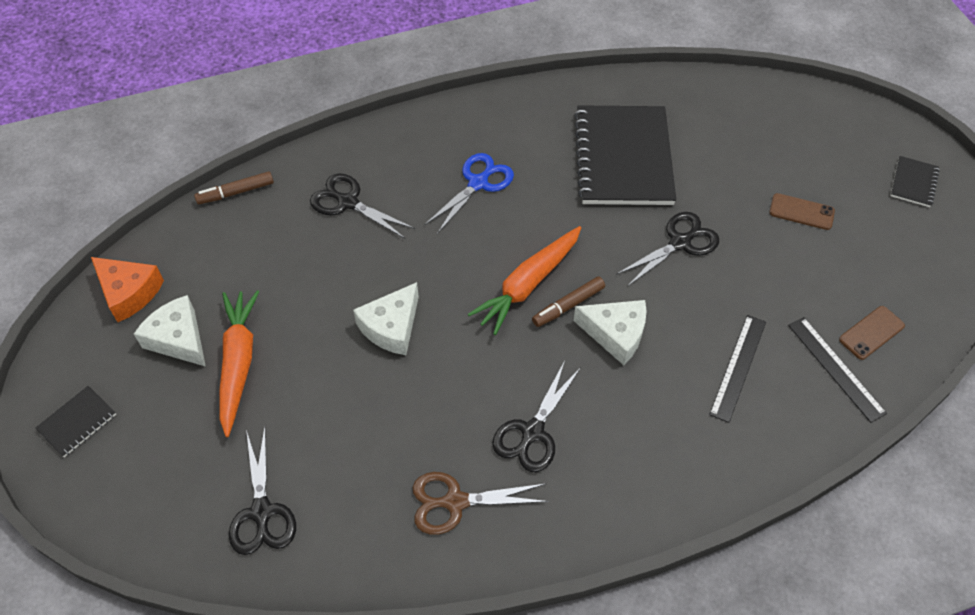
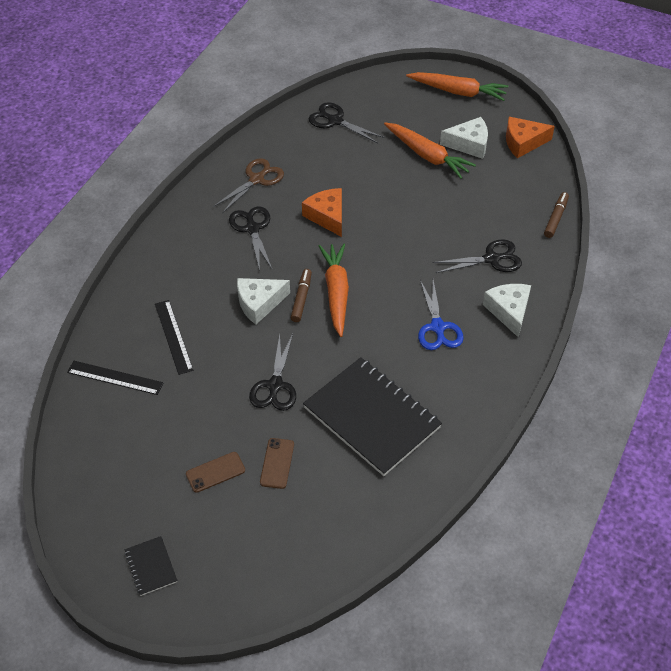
camera: 135 degrees right, 5 degrees down
black notebook [35,386,116,457] -> orange carrot [406,72,508,101]
white cheese [353,282,419,355] -> white cheese moved to [483,284,531,338]
brown phone [839,306,905,360] -> brown phone moved to [260,438,294,489]
none -> orange cheese [302,188,342,237]

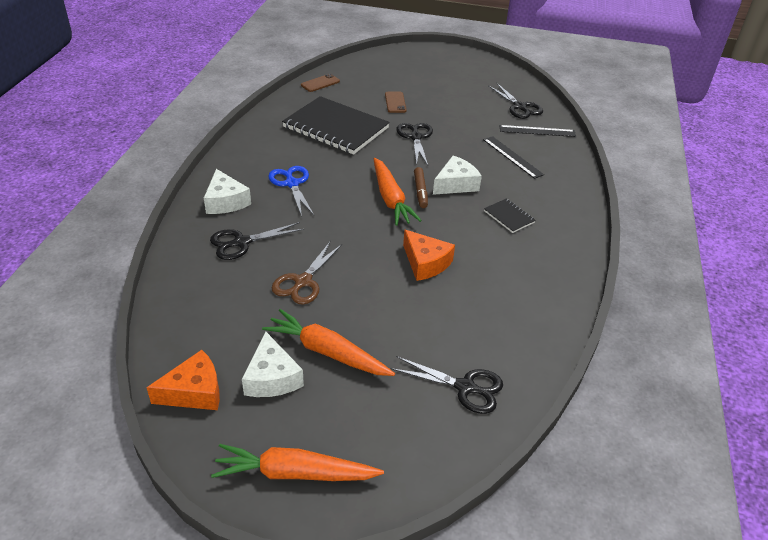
camera: 165 degrees right, 10 degrees down
black notebook [124,536,177,596] -> black notebook moved to [484,199,536,233]
brown phone [186,452,245,493] -> brown phone moved to [301,74,340,92]
brown scissors [213,158,284,213] -> brown scissors moved to [272,241,342,305]
black scissors [229,206,272,271] -> black scissors moved to [488,83,543,119]
white cheese [440,117,488,159] -> white cheese turned 90 degrees counterclockwise [242,332,304,397]
brown marker [544,192,569,238] -> none

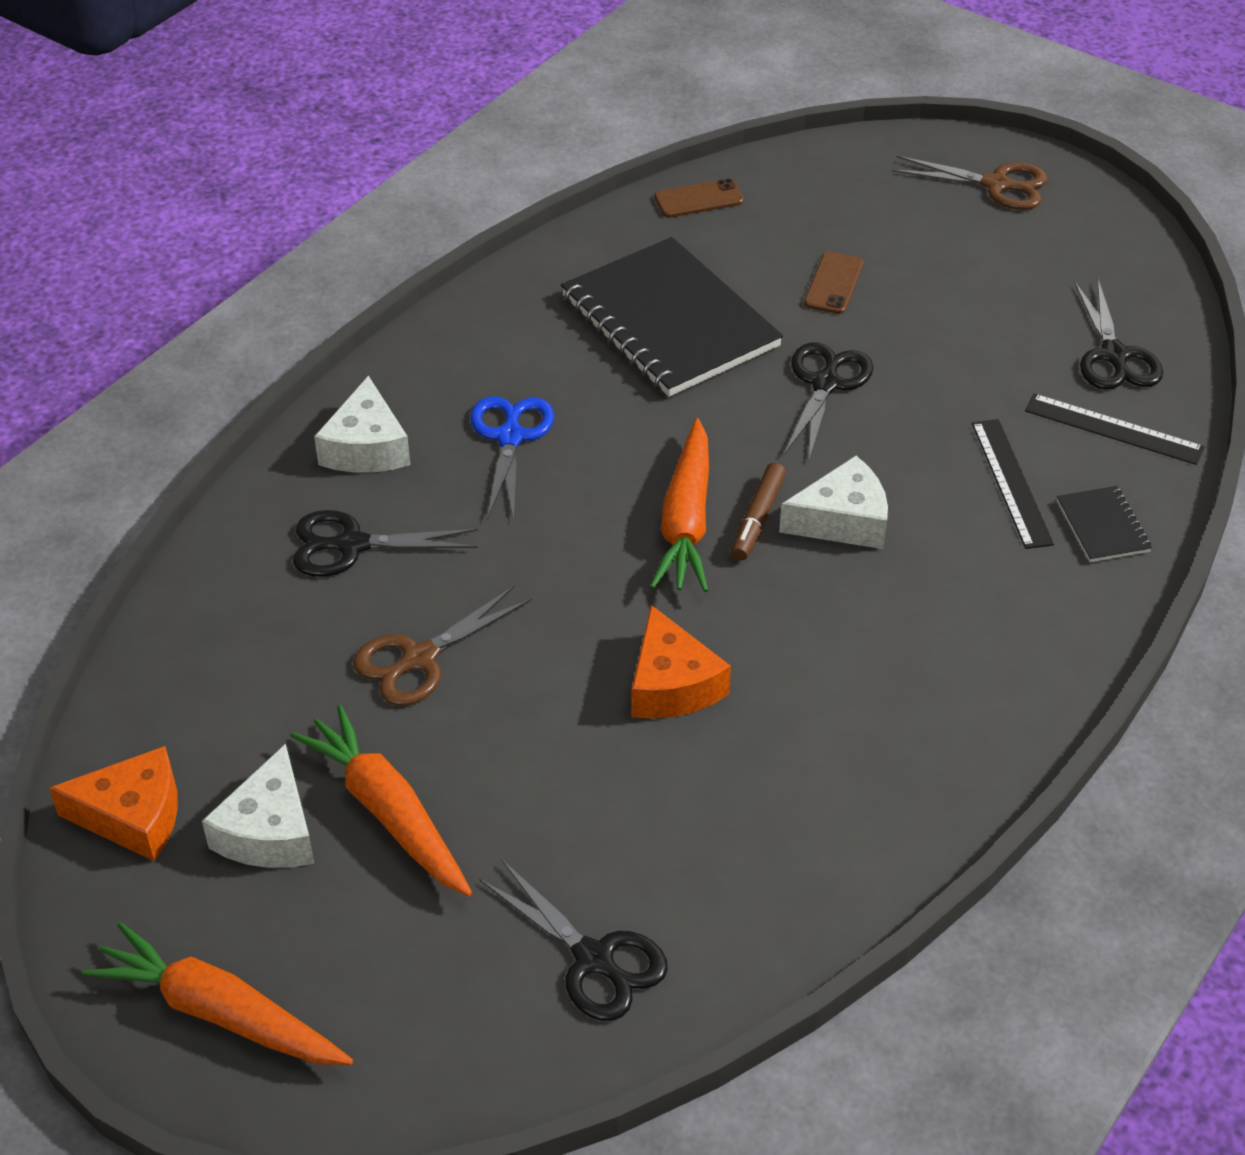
camera: 25 degrees right, 5 degrees up
black notebook [484,199,536,233] -> black notebook moved to [1057,486,1152,562]
none -> brown scissors [892,156,1048,210]

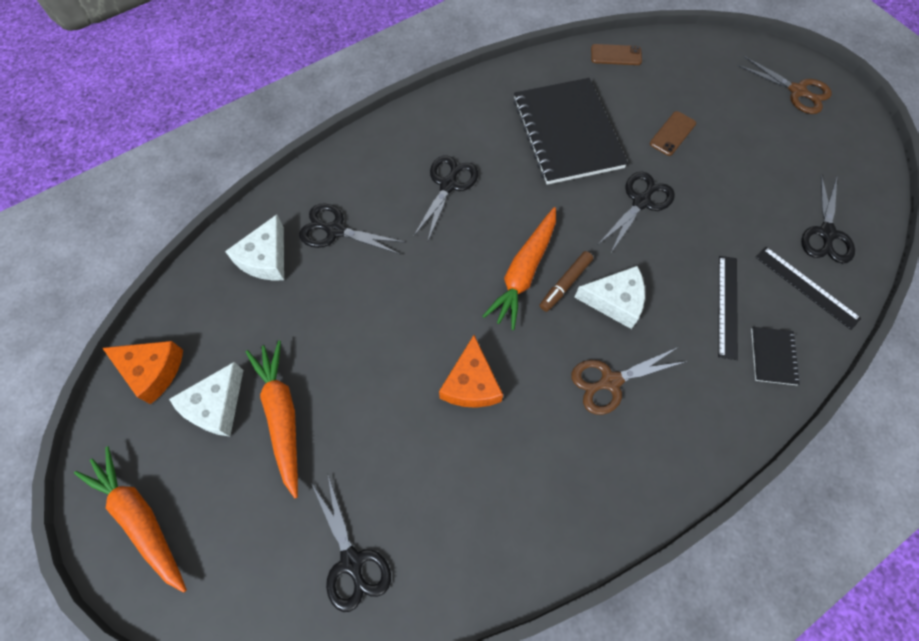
camera: 20 degrees right, 20 degrees up
white cheese [314,376,411,473] -> white cheese moved to [225,214,284,281]
brown scissors [353,585,532,706] -> brown scissors moved to [571,347,687,415]
blue scissors [470,396,554,520] -> black scissors [413,156,478,243]

